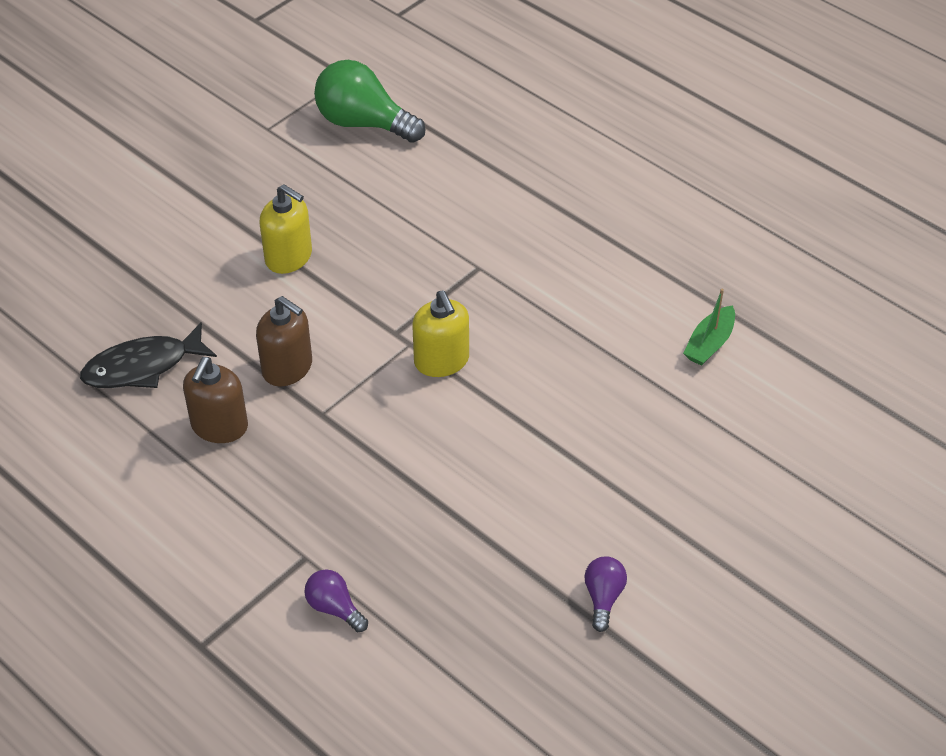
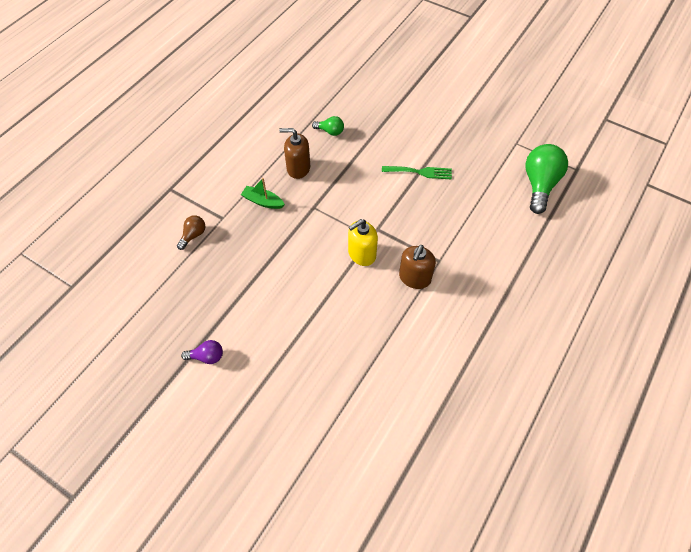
camera: 80 degrees right, 10 degrees up
black fish [80,322,217,388] -> green light bulb [312,116,344,136]
brown soap dispenser [256,296,312,386] -> brown soap dispenser moved to [399,245,436,289]
yellow soap dispenser [260,184,312,274] -> green fork [382,166,452,180]
purple light bulb [304,569,368,632] -> brown light bulb [177,215,205,250]
green boat [683,289,735,366] -> green boat moved to [241,178,285,209]

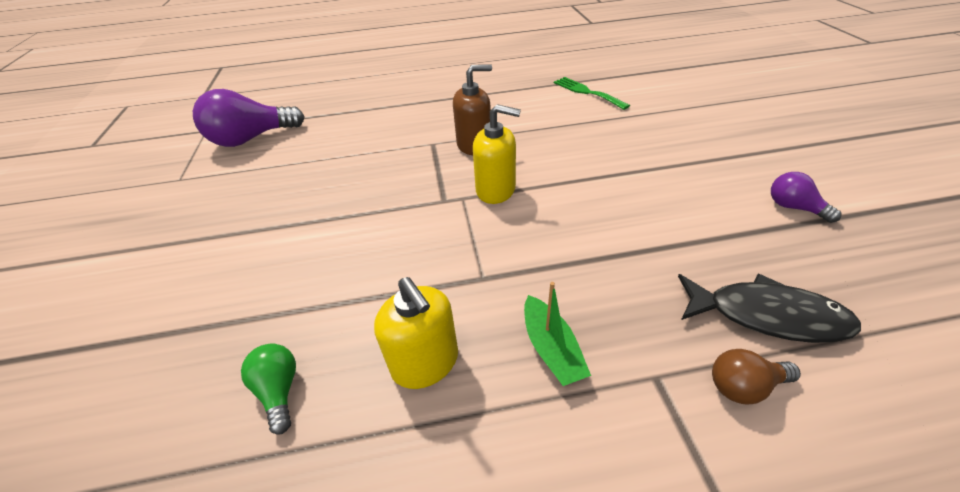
camera: 130 degrees left, 15 degrees down
brown soap dispenser [279,128,310,179] -> yellow soap dispenser [374,277,458,389]
green fork [382,166,452,180] -> green fork moved to [554,77,630,110]
green light bulb [525,144,568,214] -> purple light bulb [193,89,305,147]
none -> black fish [678,274,861,343]

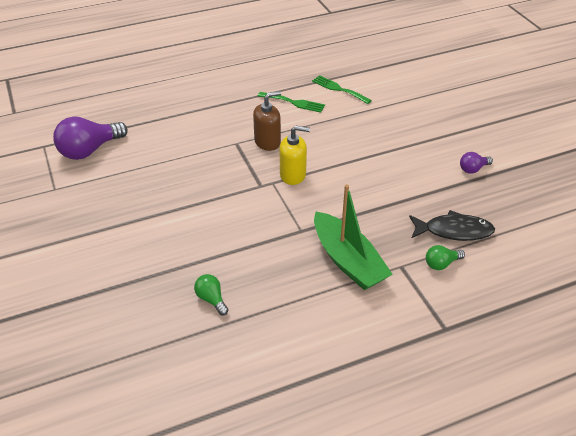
camera: 15 degrees left, 0 degrees up
yellow soap dispenser [374,277,458,389] -> none
green boat [524,282,591,386] -> green boat [314,184,393,290], size x1.96
brown light bulb [712,349,801,405] -> green light bulb [426,245,465,270]
purple light bulb [771,172,842,223] -> purple light bulb turned 60 degrees counterclockwise [460,152,493,174]
none -> green fork [258,92,325,113]

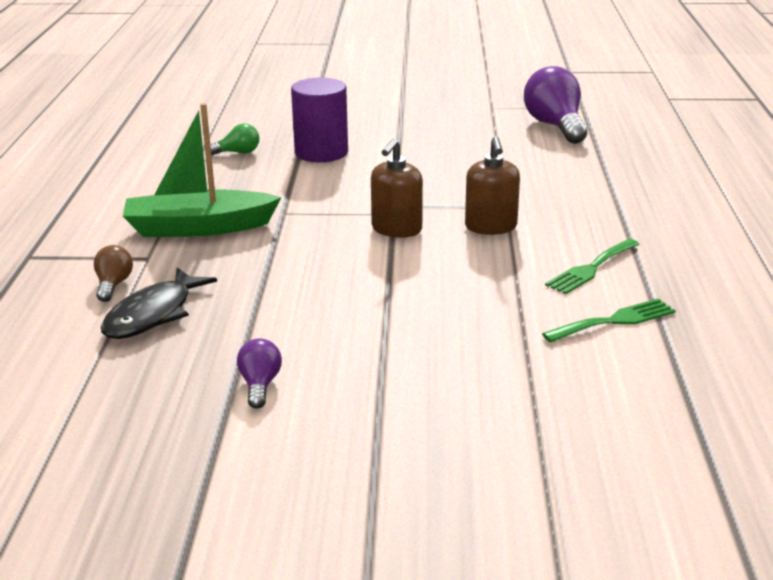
camera: 115 degrees right, 15 degrees down
yellow soap dispenser [280,126,310,185] -> brown soap dispenser [371,139,423,238]
green light bulb [426,245,465,270] -> brown light bulb [94,245,133,302]
none -> purple cylinder [291,78,348,162]

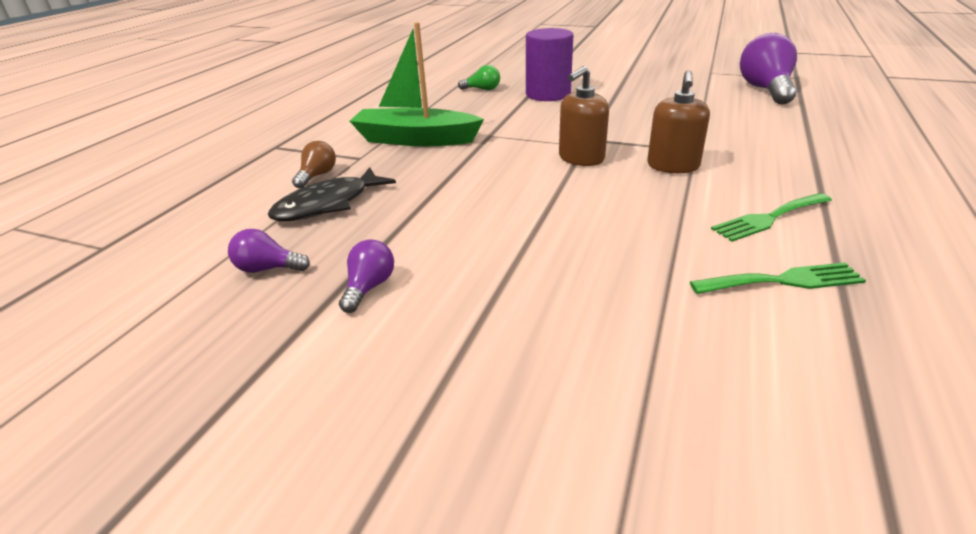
camera: 20 degrees right, 5 degrees up
none -> purple light bulb [228,229,310,273]

